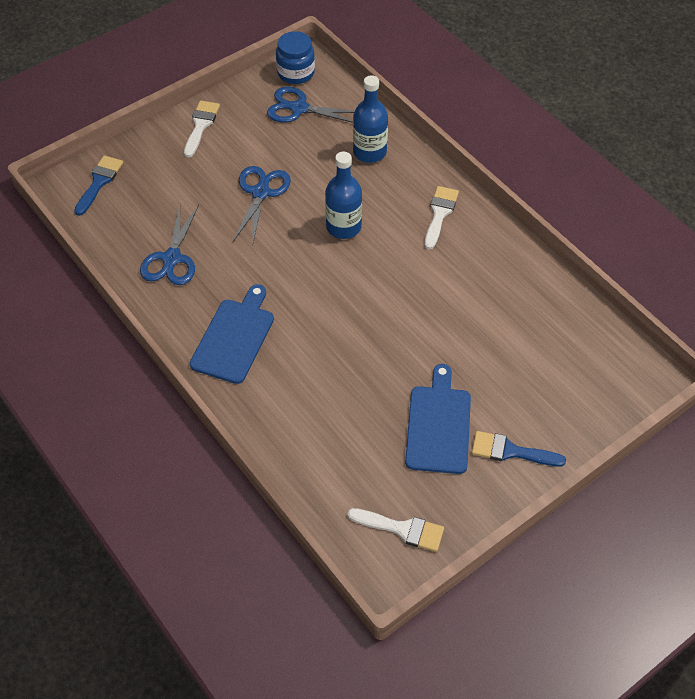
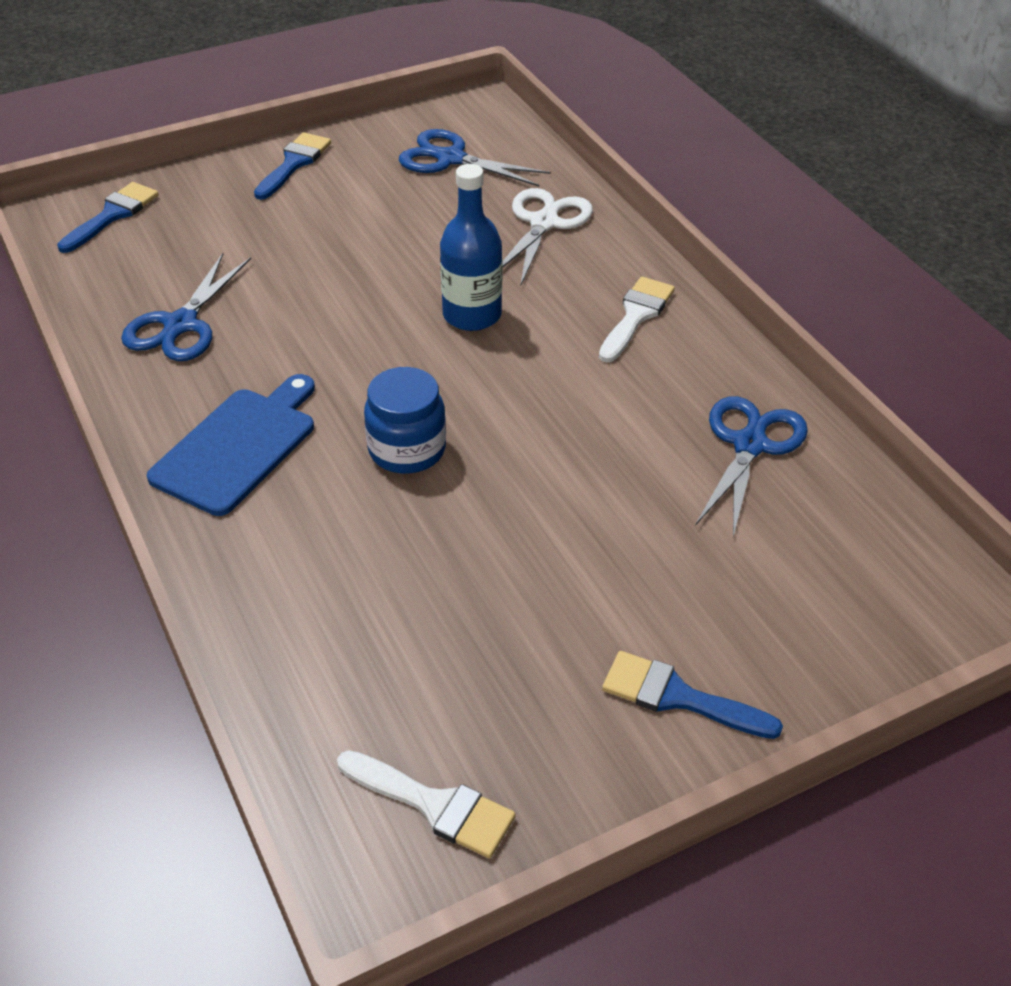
camera: 10 degrees right, 10 degrees down
white brush [184,100,220,157] -> blue brush [254,132,331,200]
blue scissors [233,166,291,246] -> blue scissors moved to [695,396,808,537]
blue jar [276,31,315,84] -> blue jar moved to [364,367,446,474]
blue bottle [353,75,388,163] -> white scissors [502,188,593,287]
blue cutting board [405,364,471,474] -> none

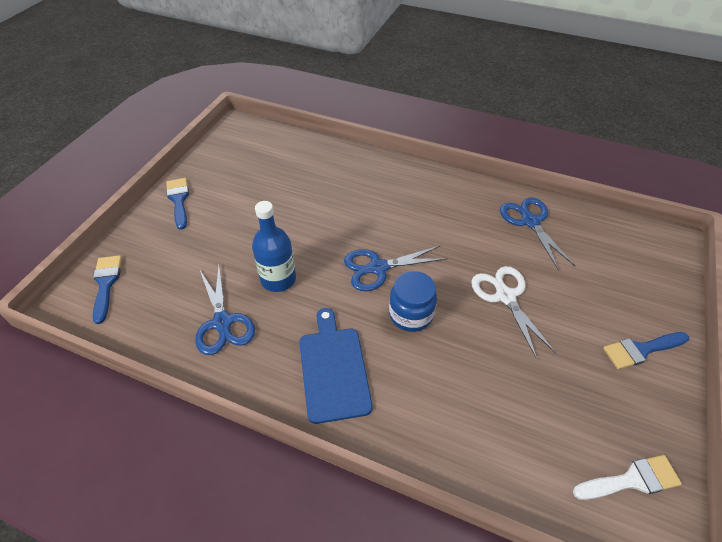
camera: 40 degrees left, 5 degrees up
blue scissors [399,129,551,186] -> blue scissors moved to [344,246,448,291]
blue bottle [440,164,502,331] -> blue bottle moved to [252,201,296,292]
white scissors [502,188,593,287] -> white scissors moved to [471,266,556,359]
white brush [599,277,675,362] -> none

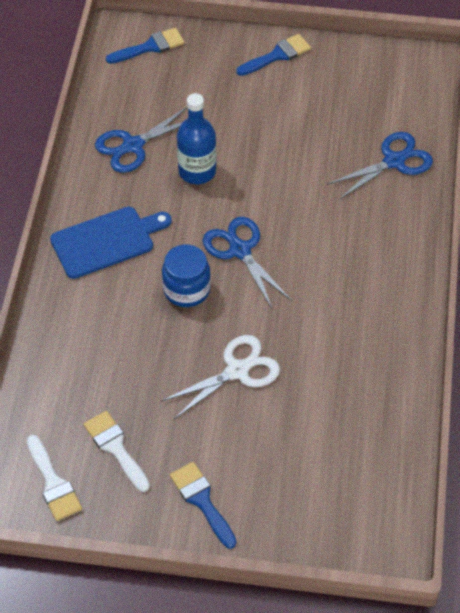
camera: 75 degrees right, 5 degrees up
blue scissors [500,197,575,269] -> blue scissors moved to [327,132,433,200]
none -> white brush [84,411,150,492]

